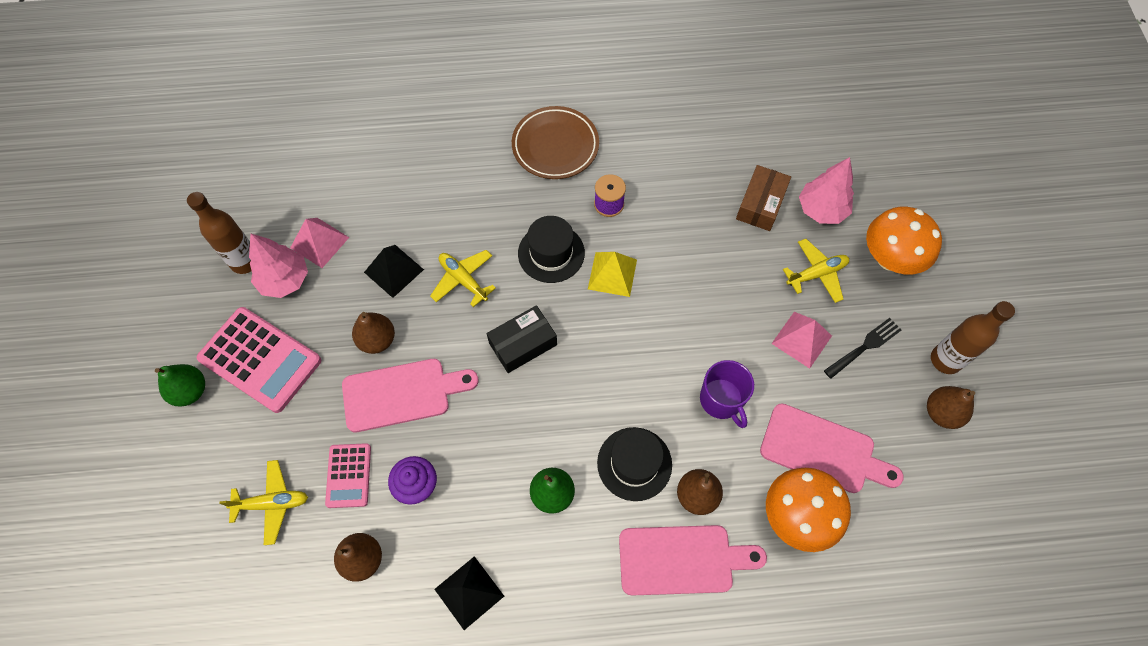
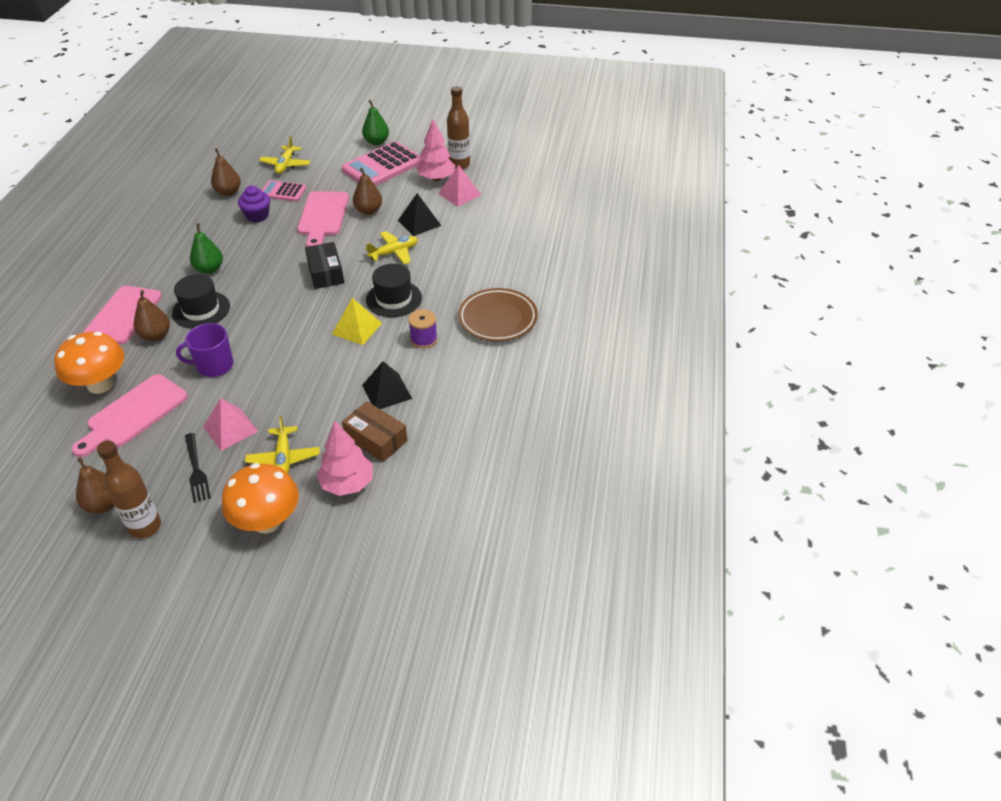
camera: 105 degrees right, 20 degrees down
black pyramid [434,556,504,630] -> black pyramid moved to [362,361,412,409]

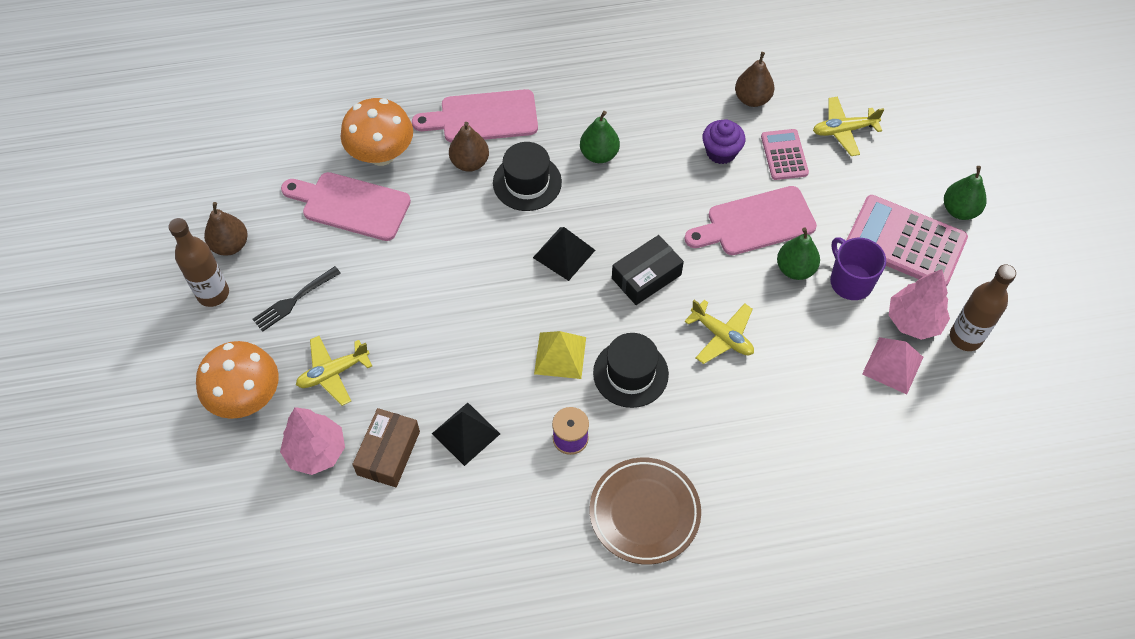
camera: 70 degrees right, 15 degrees up
purple mug [176,323,233,377] -> purple mug moved to [830,237,886,300]
pink pyramid [203,398,259,451] -> none
brown pear [353,168,382,215] -> green pear [777,227,820,280]
black pyramid [398,193,441,236] -> black pyramid moved to [533,227,595,281]

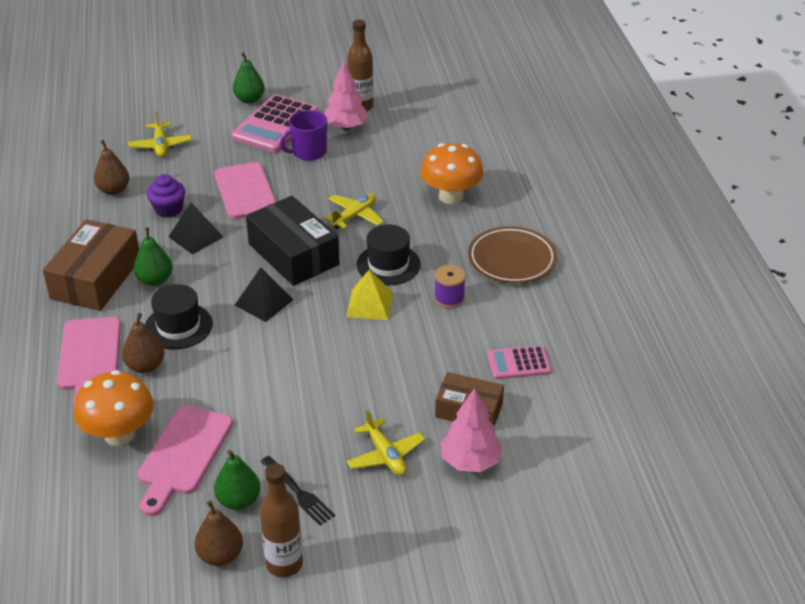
camera: 90 degrees left, 20 degrees down
orange mushroom [196,341,279,419] -> orange mushroom moved to [420,143,484,204]
black pyramid [432,403,500,466] -> black pyramid moved to [168,203,223,255]
black box [612,235,684,305] -> black box [246,196,340,286], size x1.60
pink calculator [761,129,809,180] -> pink calculator moved to [487,346,551,379]
green pear [777,227,820,280] -> green pear moved to [214,450,260,510]
pink pyramid [862,337,923,394] -> none
none -> brown box [43,219,139,311]

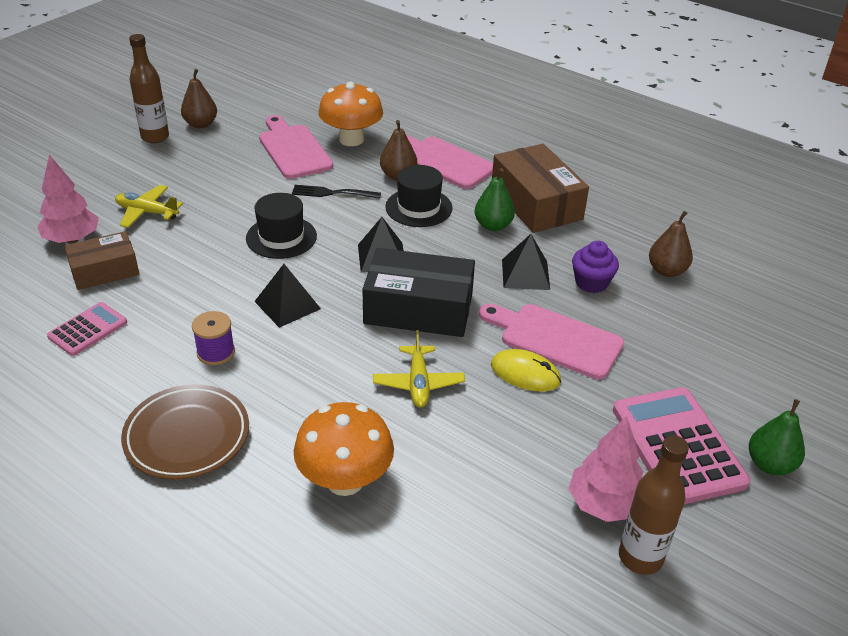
camera: 135 degrees right, 0 degrees up
yellow plane [128,111,192,157] -> none
green pear [214,450,260,510] -> none
black fork [260,456,335,526] -> black fork moved to [292,185,381,199]
purple mug [280,110,327,161] -> none
yellow pyramid [346,270,393,320] -> black pyramid [254,264,321,328]
black hat [356,225,421,285] -> black hat moved to [246,193,317,259]
none -> yellow mouse [491,349,561,392]

